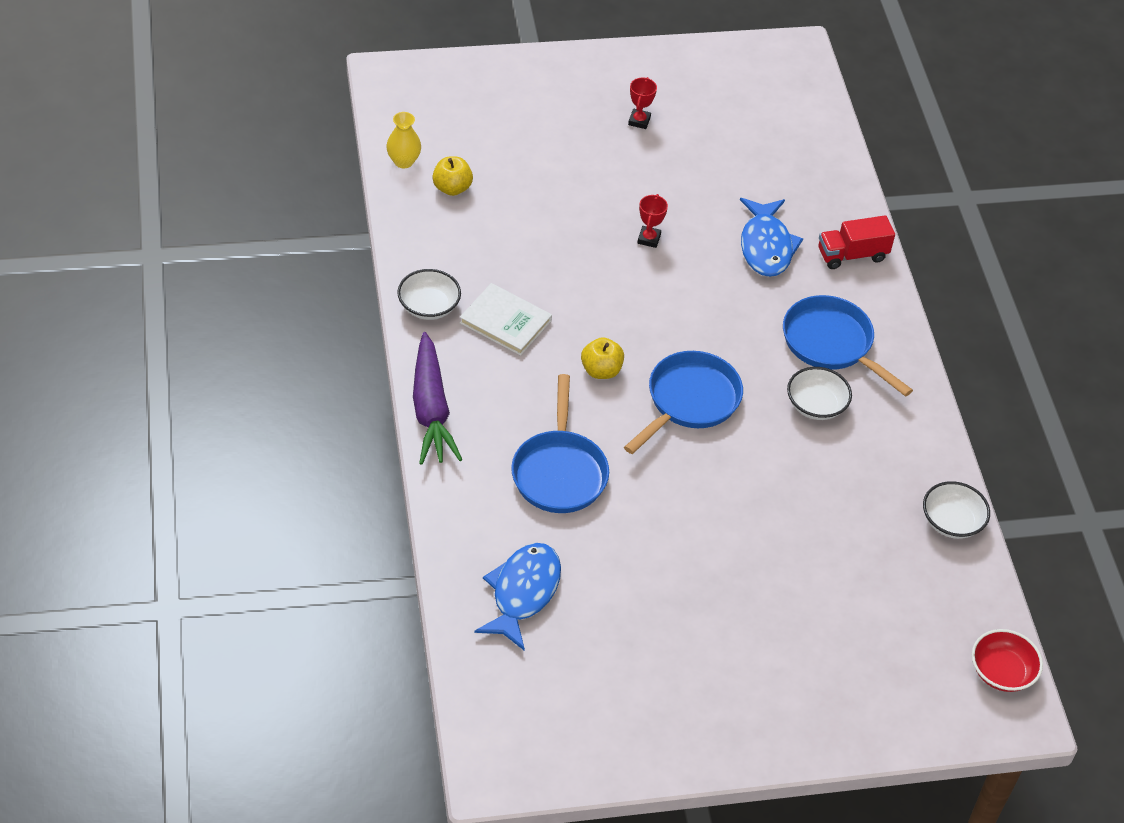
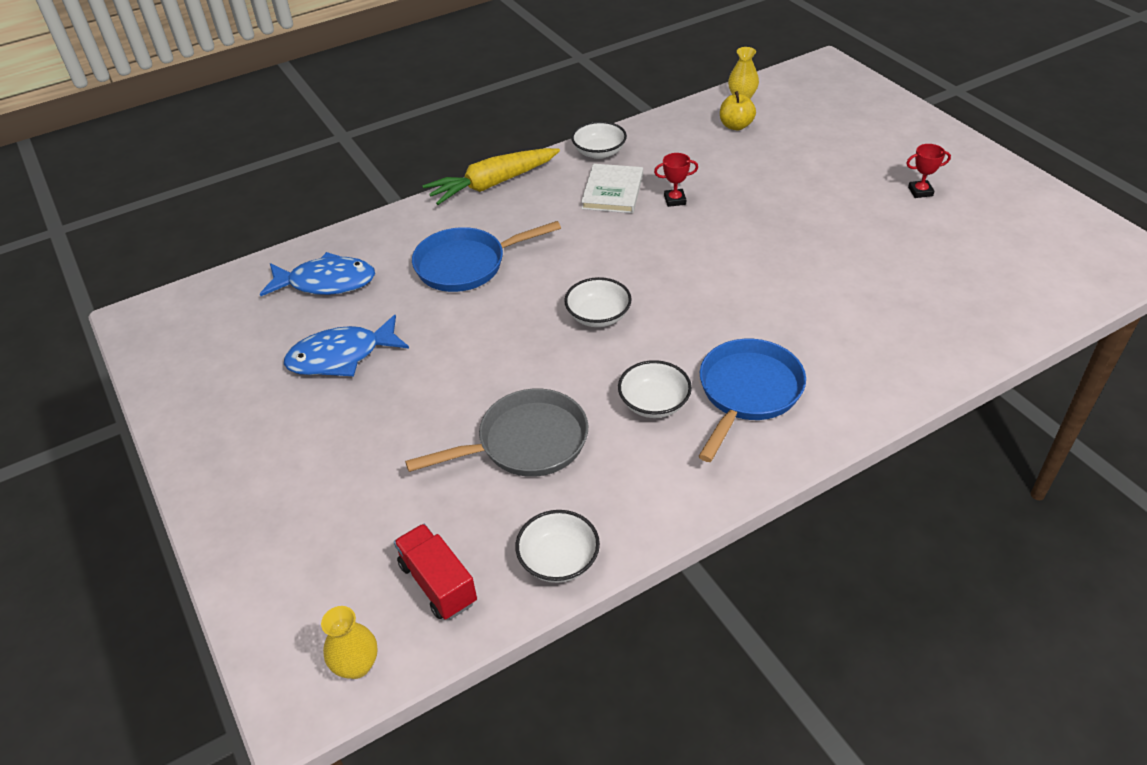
camera: 75 degrees right, 5 degrees down
purple carrot [413,332,463,465] -> yellow carrot [423,148,560,205]
yellow apple [581,337,624,379] -> none
blue pan [624,351,743,454] -> white bowl [564,277,632,327]
red trophy [638,194,668,248] -> red trophy moved to [654,153,698,207]
blue fish [740,198,803,277] -> blue fish moved to [284,315,409,376]
red truck [818,215,895,269] -> red truck moved to [394,524,477,620]
red bowl [972,629,1043,692] -> yellow vase [321,606,378,679]
none -> grey pan [405,389,588,477]

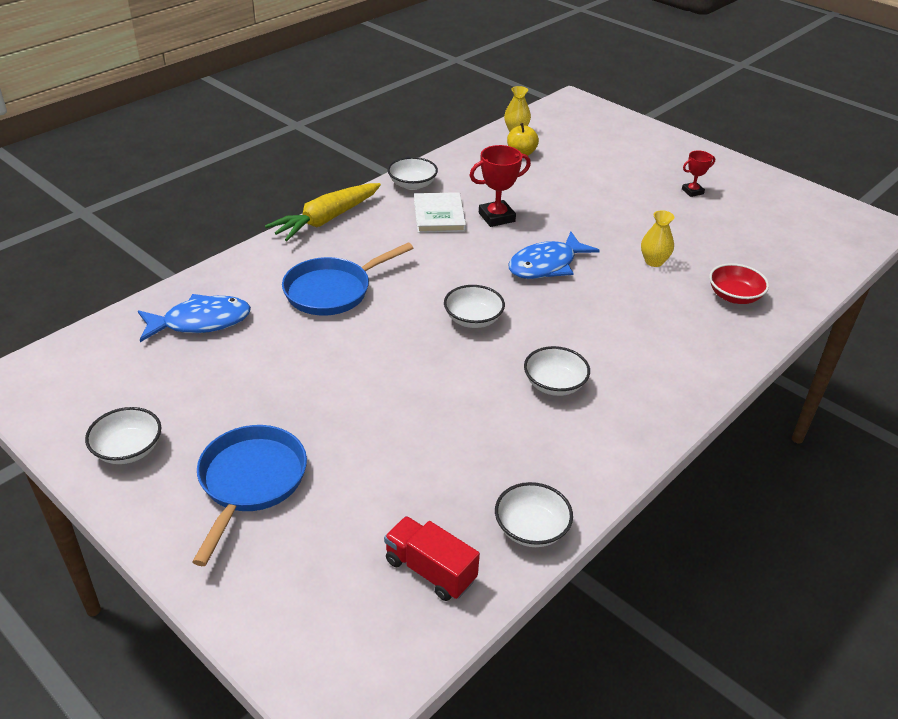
camera: 20 degrees left, 5 degrees down
blue fish [284,315,409,376] -> blue fish moved to [509,232,600,279]
yellow vase [321,606,378,679] -> yellow vase moved to [641,210,674,267]
grey pan [405,389,588,477] -> none
red trophy [654,153,698,207] -> red trophy [469,145,531,227], size x1.66
blue pan [699,339,806,462] -> blue pan moved to [192,425,307,566]
none -> white bowl [85,407,161,464]
none -> red bowl [709,263,769,304]

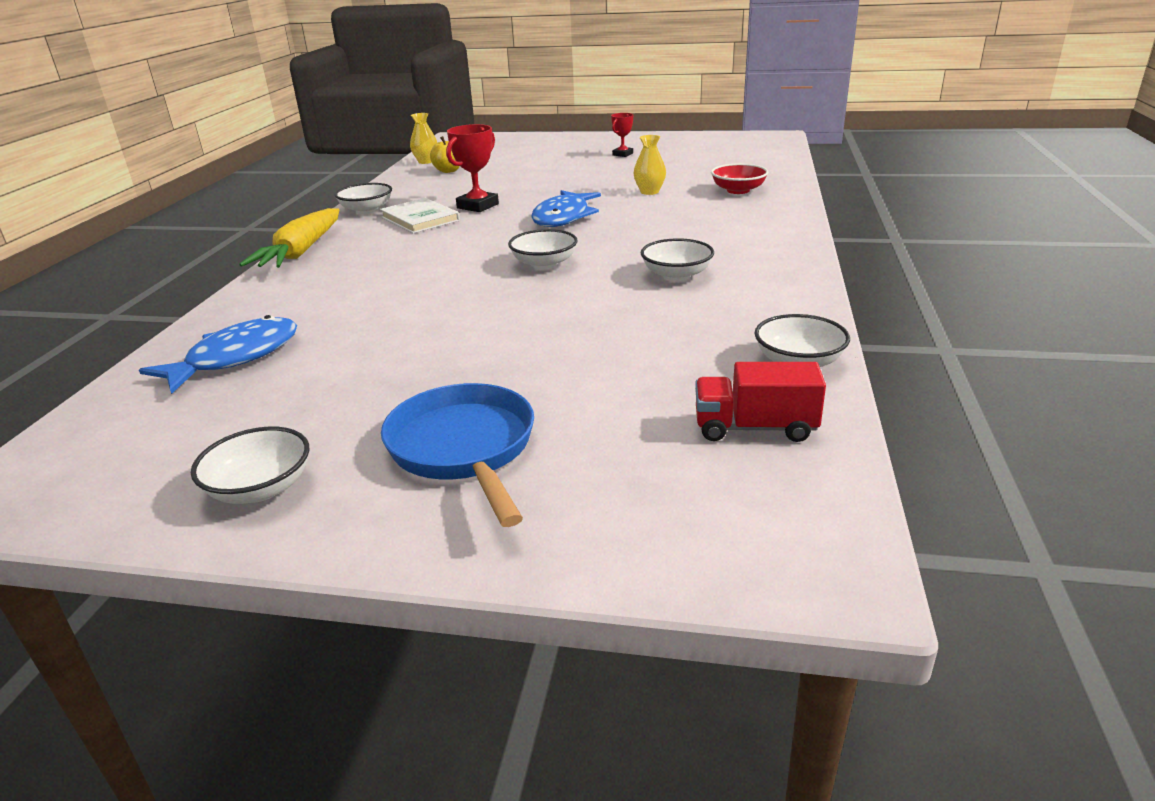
camera: 30 degrees left, 10 degrees down
blue pan [282,243,413,316] -> none

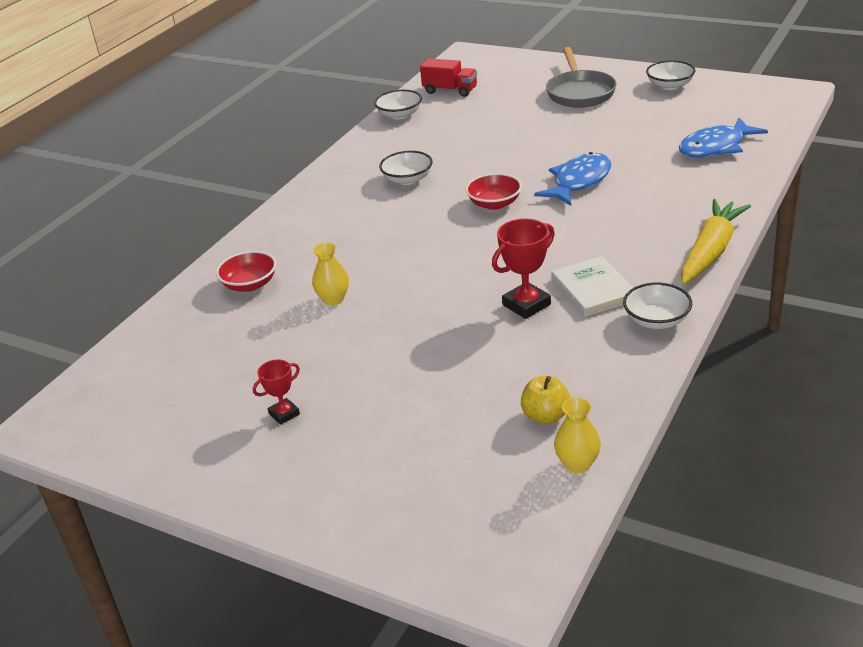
camera: 160 degrees left, 5 degrees up
blue pan [381,383,534,527] -> grey pan [546,47,617,108]
white bowl [508,229,578,269] -> red bowl [465,173,522,210]
blue fish [531,190,601,227] -> blue fish moved to [534,152,611,206]

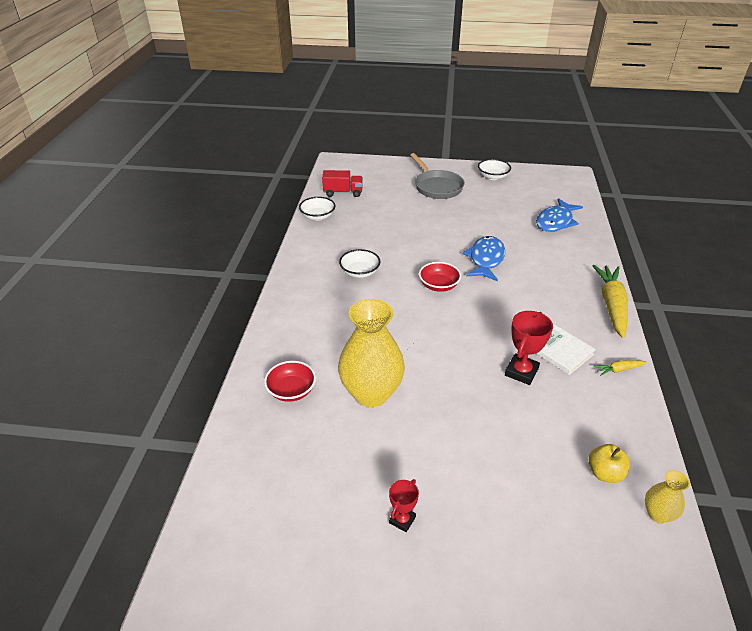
camera: 25 degrees left, 5 degrees up
yellow vase [312,243,349,306] -> yellow vase [338,299,405,407], size x2.16
white bowl [623,283,692,329] -> yellow carrot [594,360,647,376]

